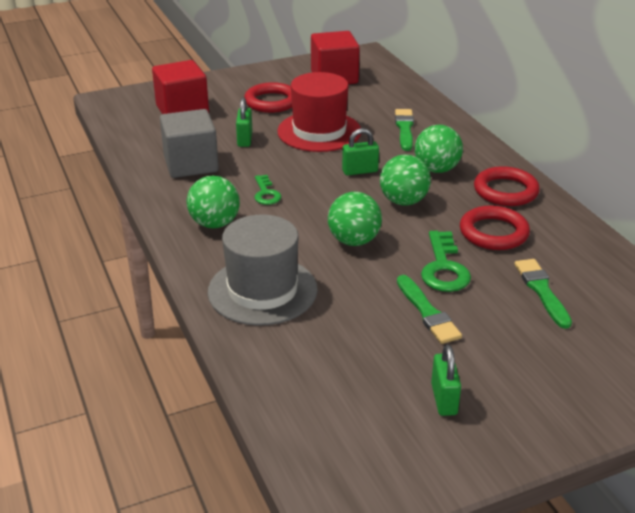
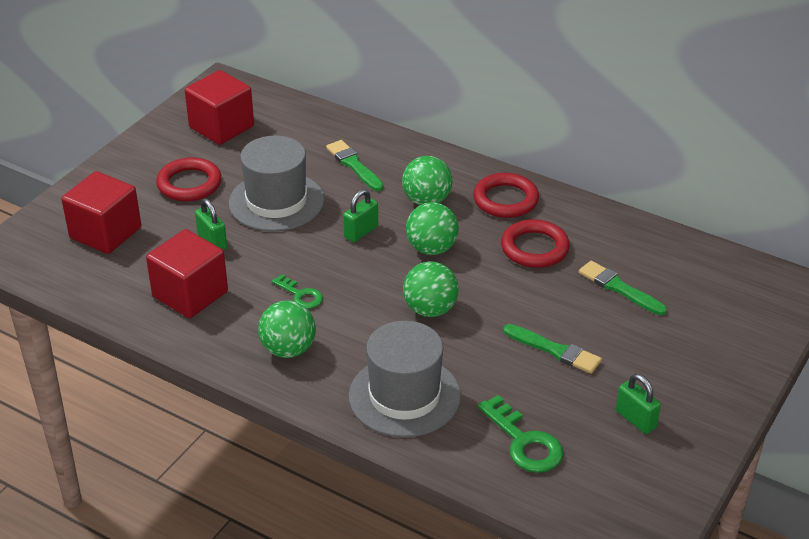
camera: 35 degrees left, 5 degrees up
grey cube [160,109,219,178] -> red cube [146,229,228,318]
red hat [277,72,361,152] -> grey hat [229,136,324,231]
green key [421,231,471,292] -> green key moved to [478,395,563,473]

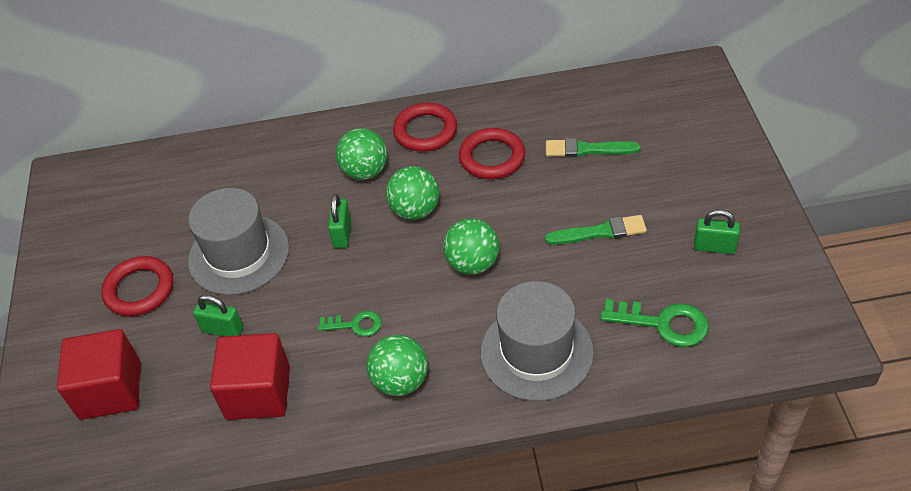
camera: 35 degrees left, 10 degrees up
red cube [185,70,254,145] -> none
green brush [326,140,384,191] -> none

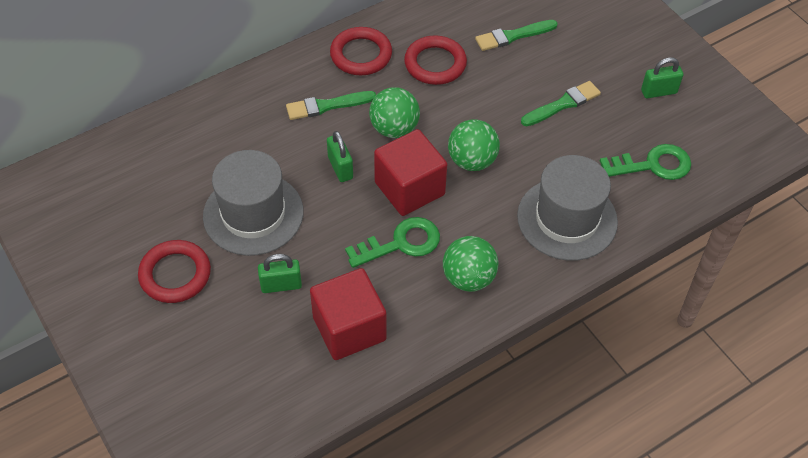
camera: 30 degrees left, 5 degrees up
red cube [57,329,140,420] -> red cube moved to [374,129,447,216]
green key [318,311,382,337] -> green key [345,217,440,268], size x1.62
green ball [336,128,387,180] -> green brush [286,91,376,120]

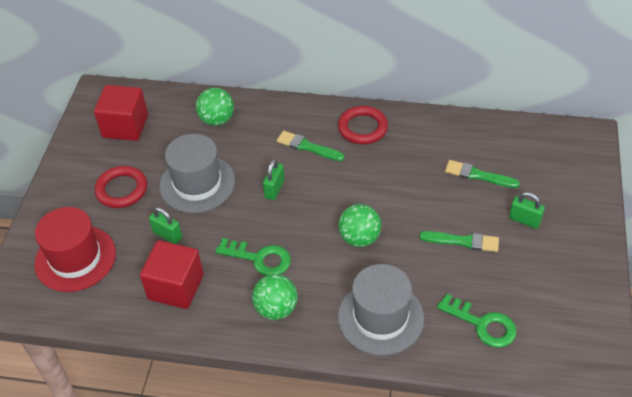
camera: 45 degrees right, 5 degrees down
green ball [369,87,420,138] -> green ball moved to [196,88,234,126]
red cube [374,129,447,216] -> red cube moved to [94,85,148,141]
red ring [404,35,467,85] -> none
green padlock [641,57,683,98] -> green padlock moved to [509,192,545,229]
none -> red hat [34,207,116,292]

